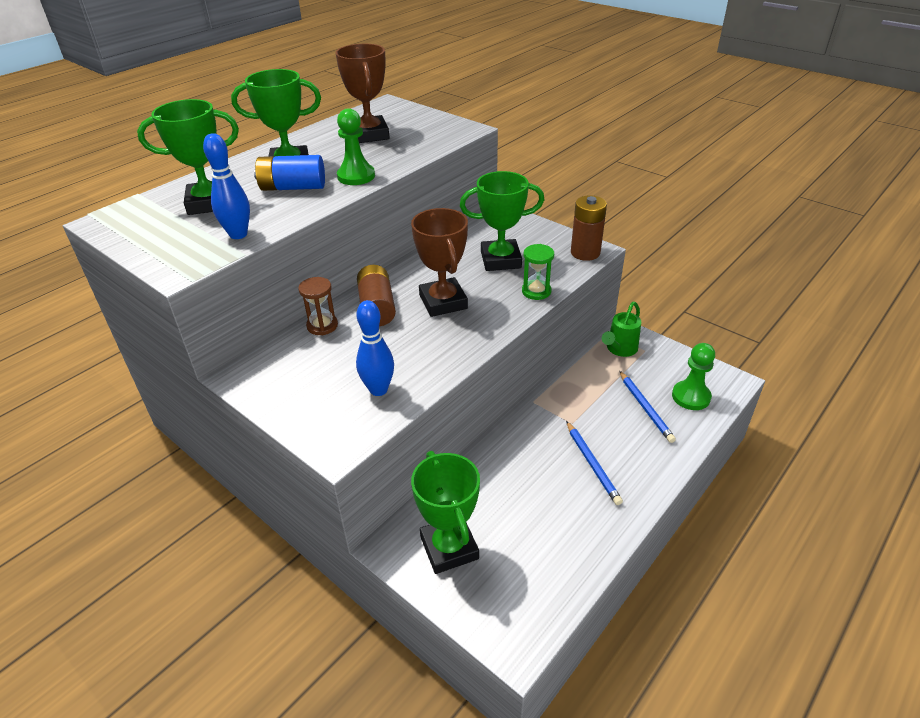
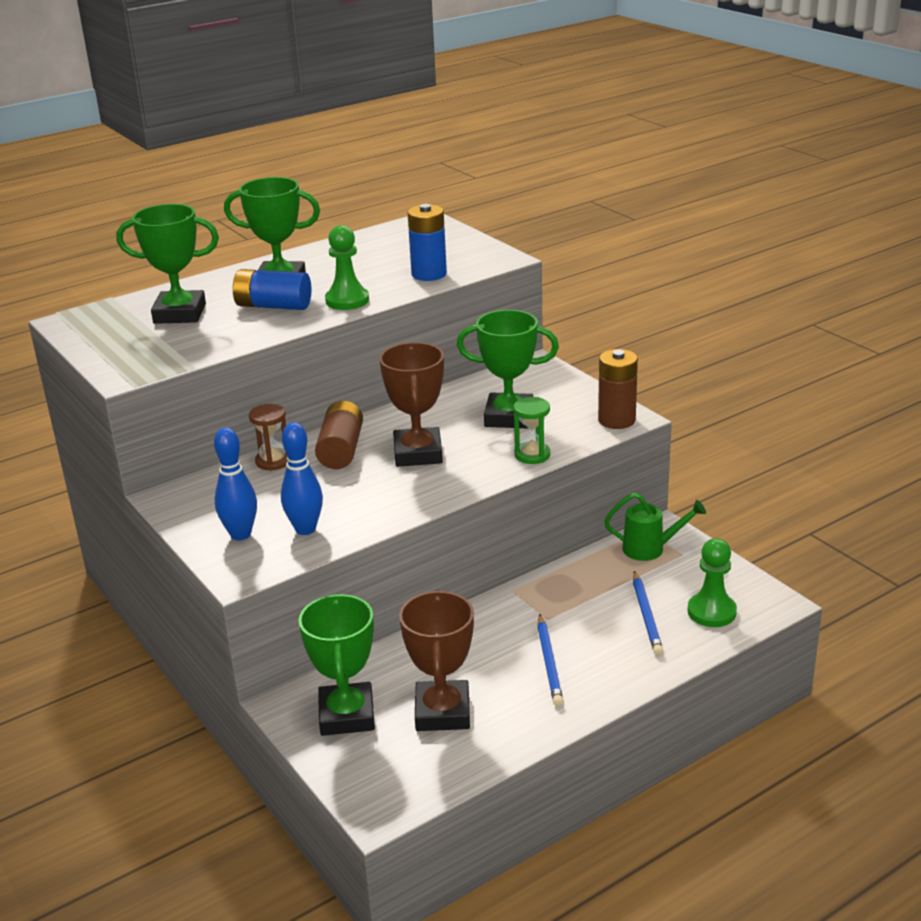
camera: 15 degrees right, 10 degrees down
blue bowling pin [203,133,250,239] -> blue bowling pin moved to [214,427,257,540]
brown trophy [336,44,390,143] -> brown trophy moved to [399,590,474,731]
green watering can [602,302,641,357] -> green watering can turned 135 degrees counterclockwise [604,493,706,561]
none -> blue battery [408,204,447,281]

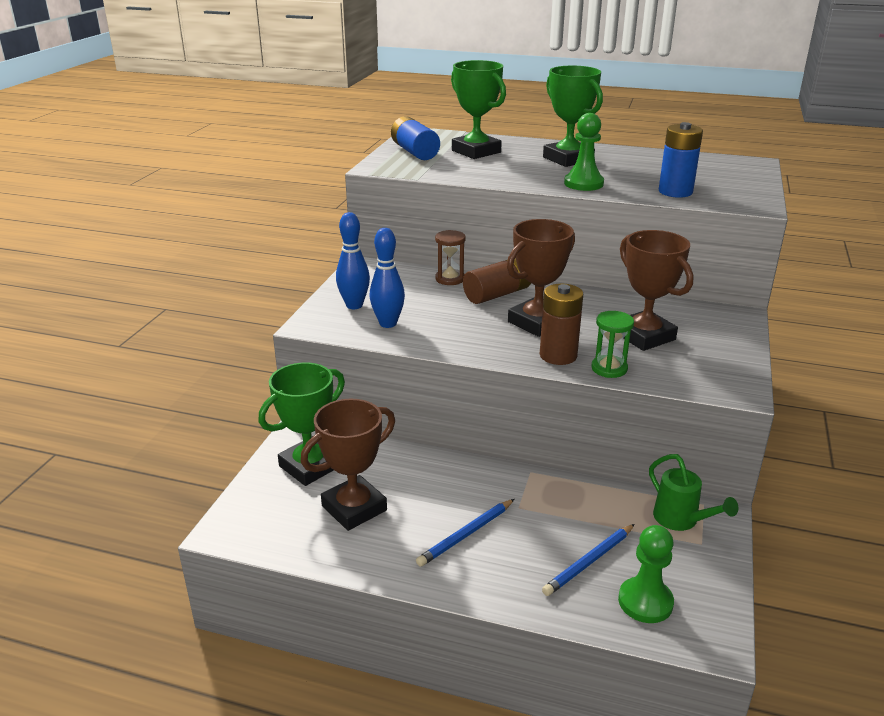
camera: 50 degrees right, 0 degrees up
blue battery [233,269,311,310] -> blue battery moved to [391,116,440,160]
green trophy [457,310,559,428] -> brown trophy [620,230,693,351]
brown battery [598,349,638,429] -> brown battery moved to [540,284,583,365]

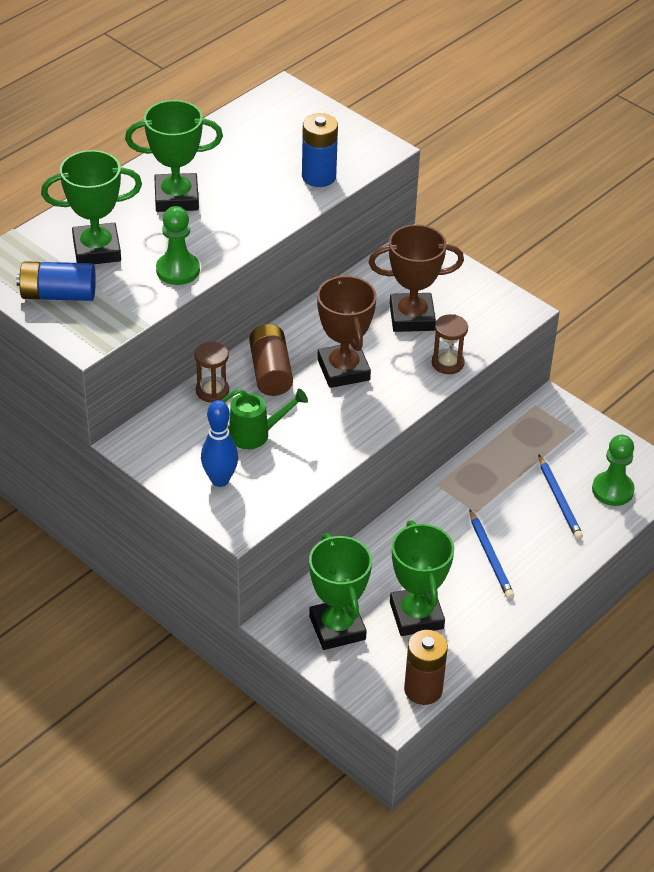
camera: 65 degrees left, 15 degrees up
brown trophy [301,399,395,531] -> green trophy [390,520,454,636]
blue bowling pin [370,228,405,328] -> none
brown battery [540,284,583,365] -> brown battery moved to [404,630,448,705]
green pawn [564,113,604,191] -> green pawn moved to [156,206,200,285]
green hourglass [591,311,634,378] -> brown hourglass [432,314,468,374]
green watering can [649,454,738,531] -> green watering can moved to [221,389,308,449]

